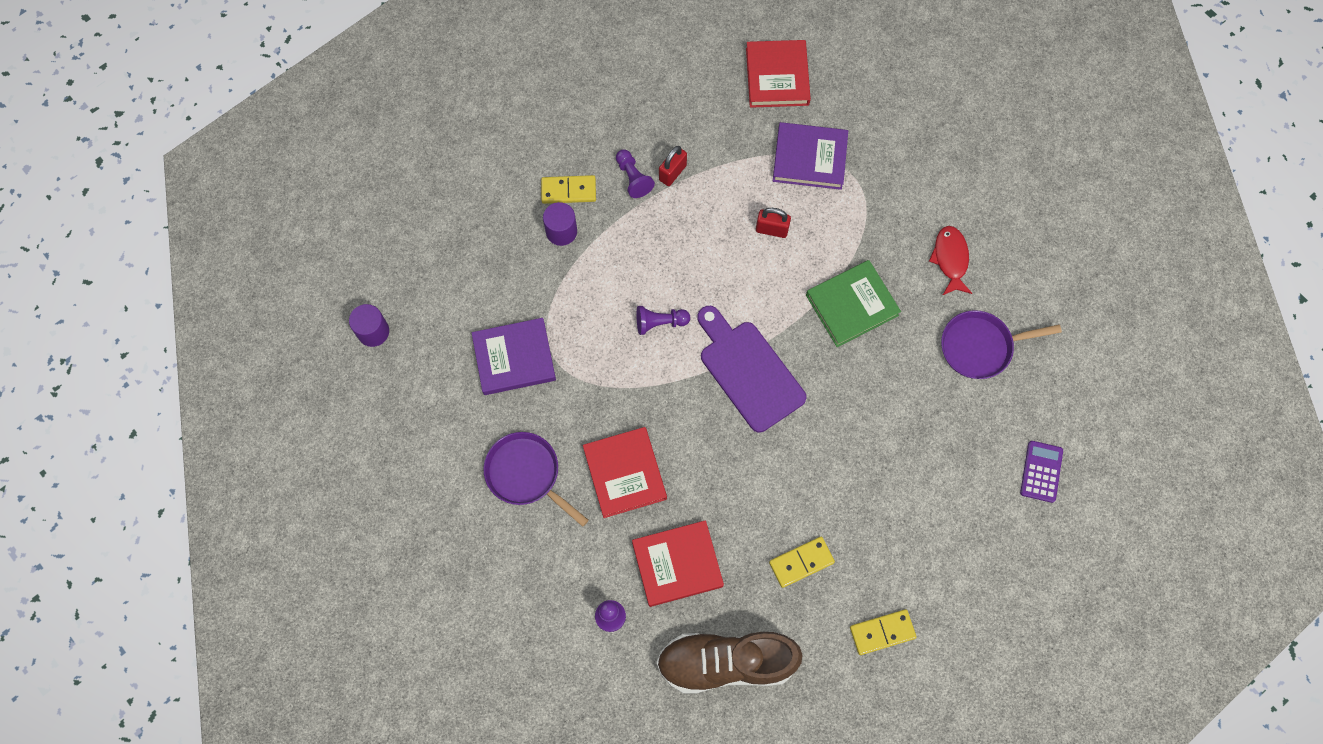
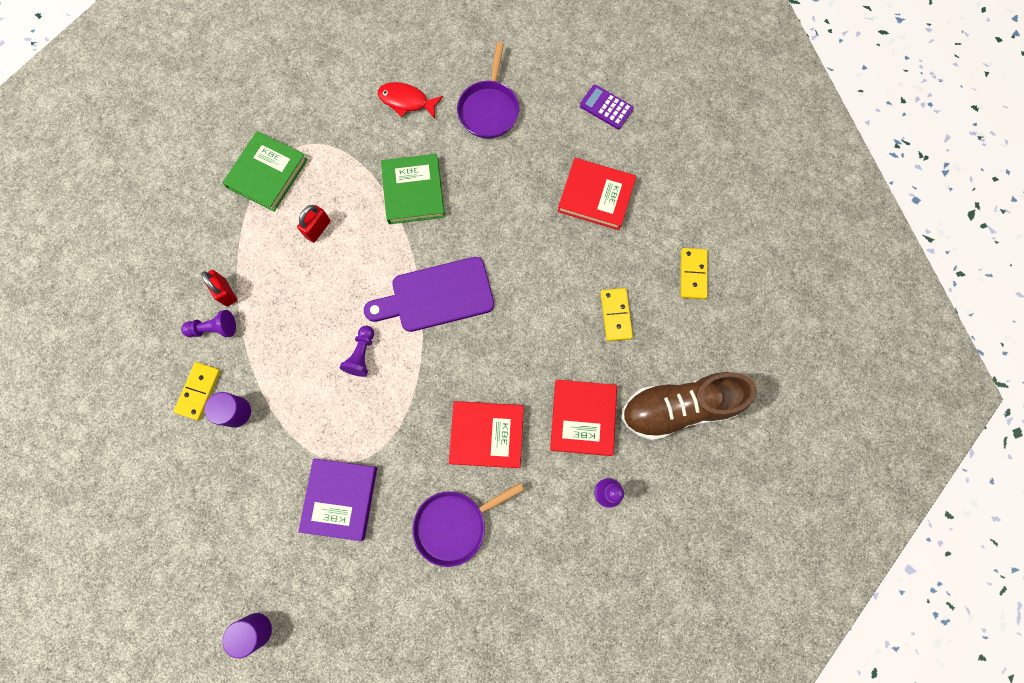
camera: 70 degrees left, 5 degrees up
brown shoe [656,632,803,694] -> brown shoe turned 60 degrees clockwise [621,372,757,440]
red book [746,40,811,108] -> red book moved to [557,158,636,230]
purple book [773,122,848,190] -> green book [222,131,308,212]

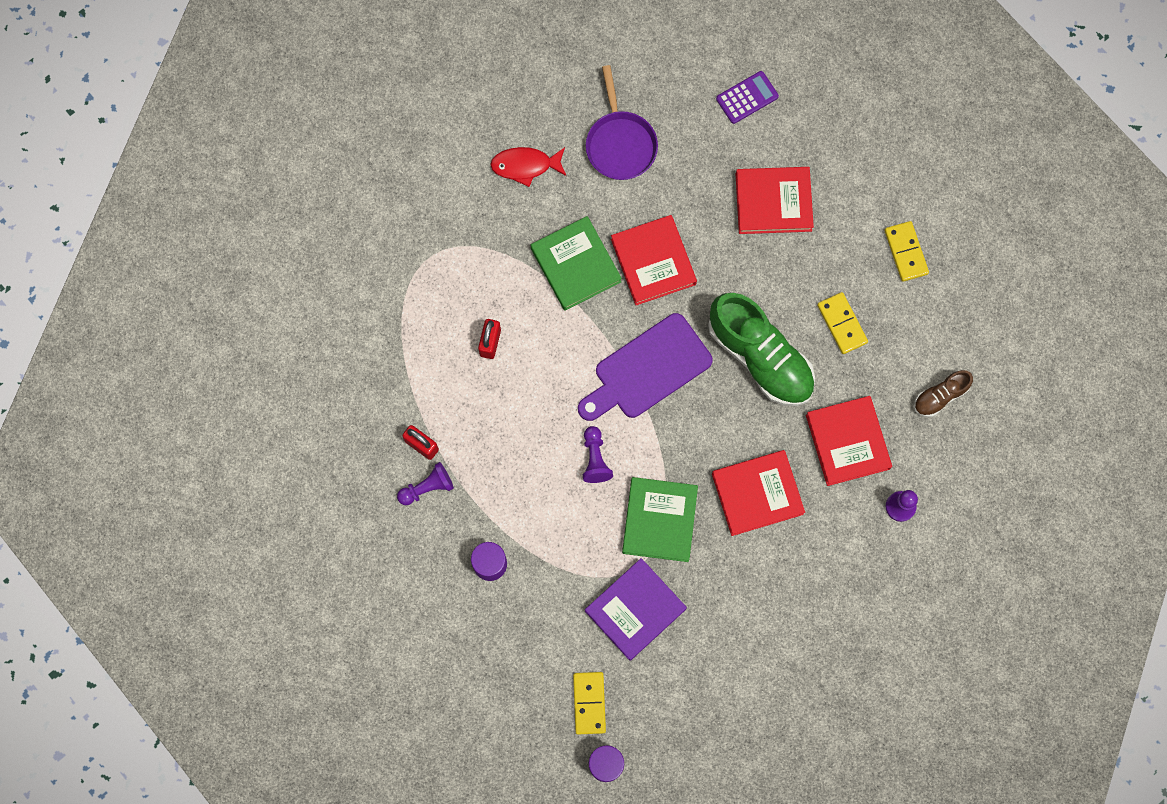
camera: 20 degrees left, 0 degrees up
yellow domino [174,362,221,420] -> yellow domino moved to [573,672,606,734]
green book [222,131,308,212] -> green book moved to [622,477,698,562]
purple book [298,458,377,541] -> purple book turned 60 degrees clockwise [585,558,687,661]
purple pan [412,483,524,567] -> none
purple calculator [580,84,634,129] -> purple calculator turned 135 degrees clockwise [716,71,779,124]
brown shoe [621,372,757,440] -> brown shoe [914,370,973,417], size x0.48
none -> red book [611,215,697,305]
none -> green shoe [708,293,815,406]

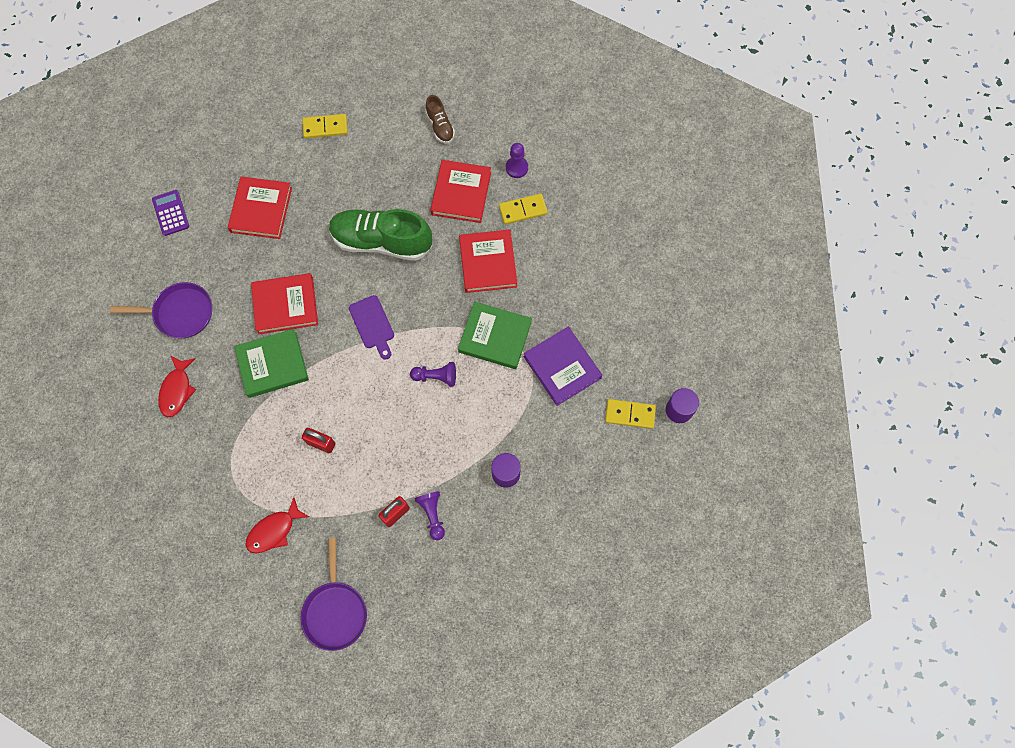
camera: 80 degrees left, 5 degrees down
purple cutting board [578,313,713,421] -> purple cutting board [349,295,394,360], size x0.59
green shoe [708,293,815,406] -> green shoe turned 135 degrees counterclockwise [329,209,432,261]
red book [806,396,892,486] -> red book turned 75 degrees counterclockwise [430,160,491,223]
yellow domino [817,292,868,354] -> yellow domino moved to [499,194,548,225]
none -> red fish [245,497,309,554]
none -> purple pan [300,538,367,651]

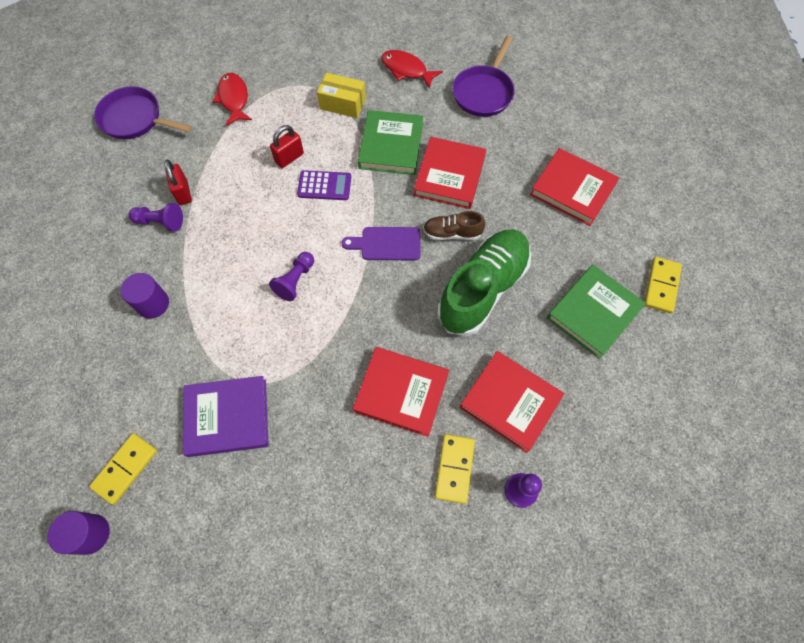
camera: 115 degrees right, 5 degrees down
purple calculator [152,190,189,236] -> purple calculator moved to [297,170,351,200]
brown shoe [425,95,455,144] -> brown shoe moved to [423,211,485,241]
green book [458,302,532,369] -> green book moved to [547,265,646,359]
none -> yellow box [317,73,366,118]

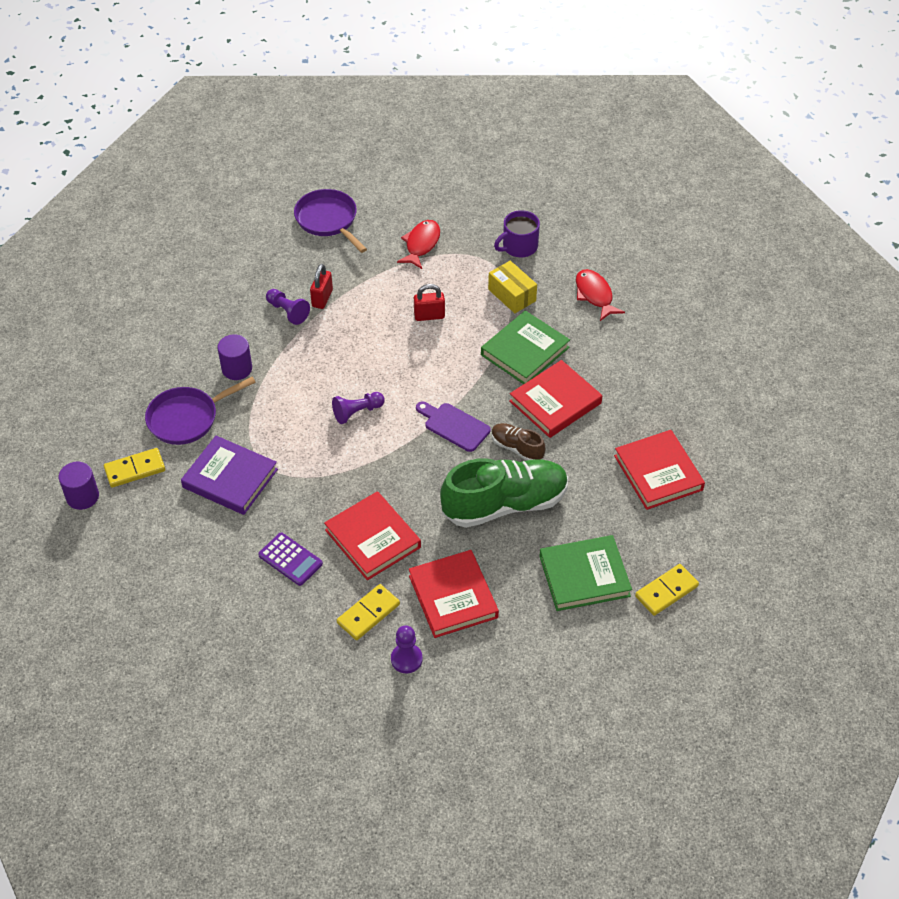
camera: 35 degrees right, 15 degrees down
purple calculator [297,170,351,200] -> purple calculator moved to [258,533,323,586]
purple pan [452,36,515,117] -> purple pan moved to [145,377,256,445]
none -> purple mug [494,210,540,257]

